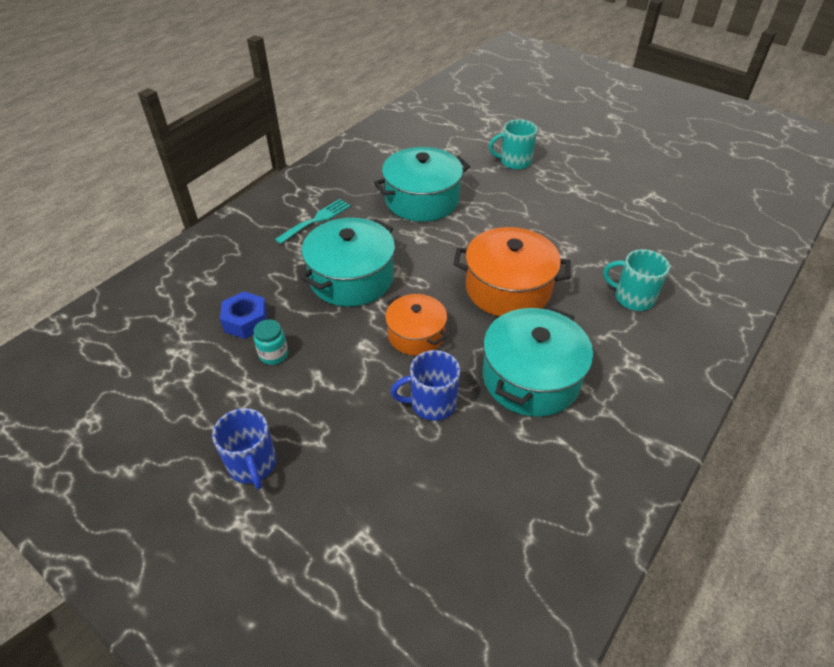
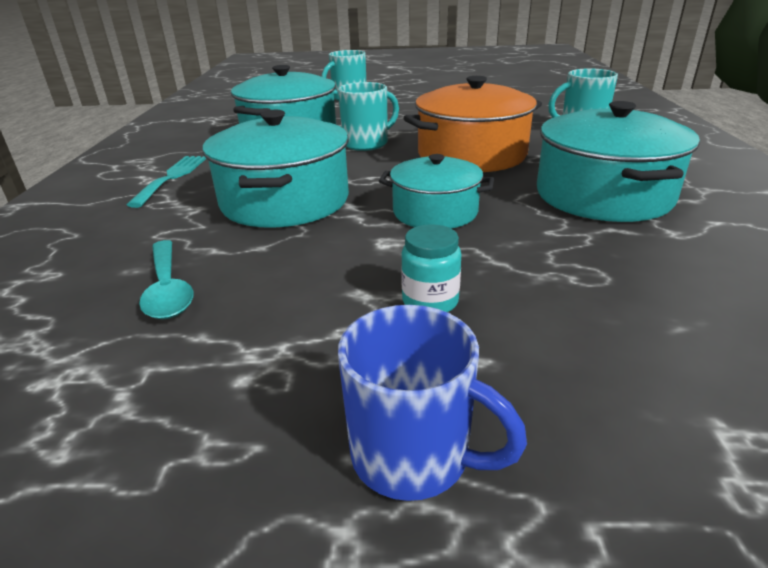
camera: 35 degrees left, 15 degrees down
blue nut [220,291,268,339] -> turquoise spoon [139,240,194,319]
turquoise jar [253,319,288,365] -> turquoise jar moved to [401,224,462,312]
orange pot [385,294,447,355] -> turquoise pot [379,154,494,229]
blue mug [390,350,460,421] -> none
none -> turquoise mug [338,82,399,151]

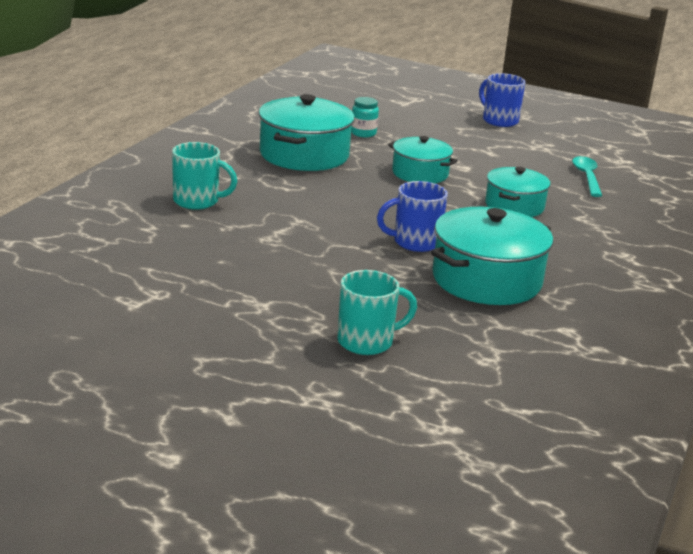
camera: 160 degrees left, 5 degrees down
turquoise fork [127,156,206,208] -> none
turquoise pot [203,110,349,228] -> turquoise pot [485,167,551,217], size x0.62
turquoise mug [338,82,399,151] -> blue mug [377,181,448,252]
turquoise jar [401,224,462,312] -> turquoise jar moved to [351,97,379,137]
orange pot [404,76,542,172] -> none

